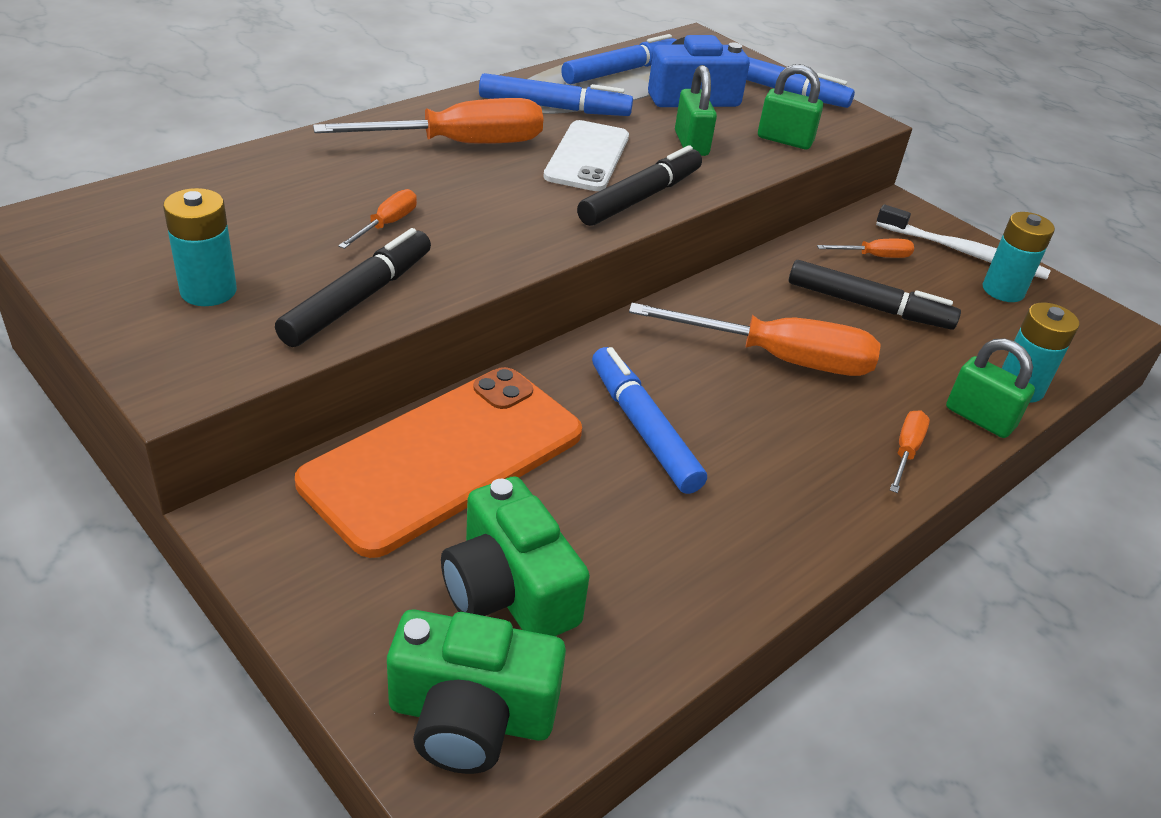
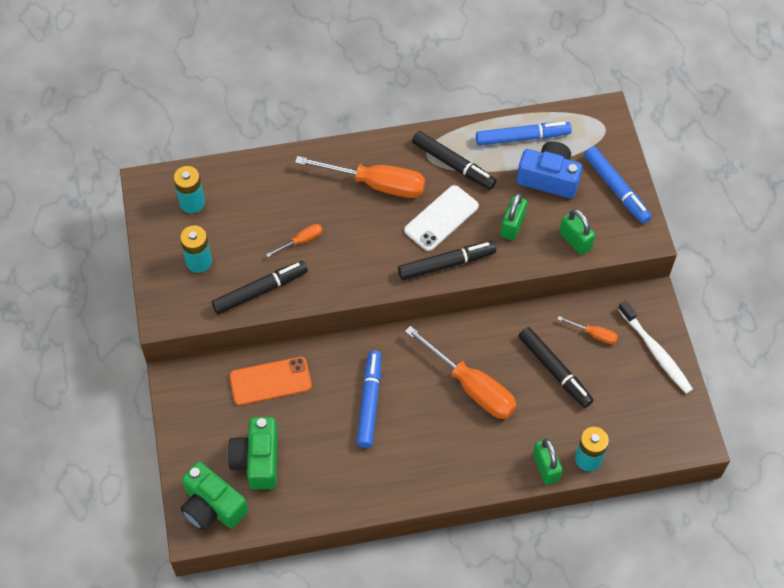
camera: 35 degrees right, 20 degrees up
orange phone [295,367,582,558] -> orange phone [229,357,312,405], size x0.59
blue marker [479,73,633,116] -> black marker [412,131,497,190]
orange screwdriver [890,410,930,493] -> none
turquoise battery [983,212,1055,302] -> turquoise battery moved to [173,166,205,213]

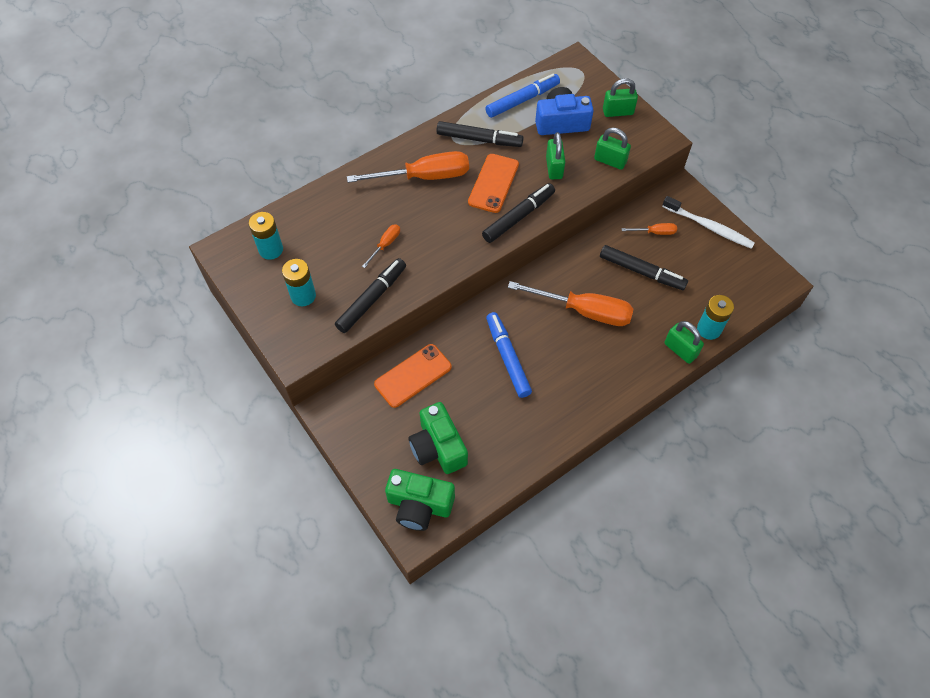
camera: 25 degrees left, 0 degrees up
white phone [404,185,479,251] -> orange phone [468,154,519,213]
blue marker [584,146,652,224] -> green padlock [603,78,638,117]

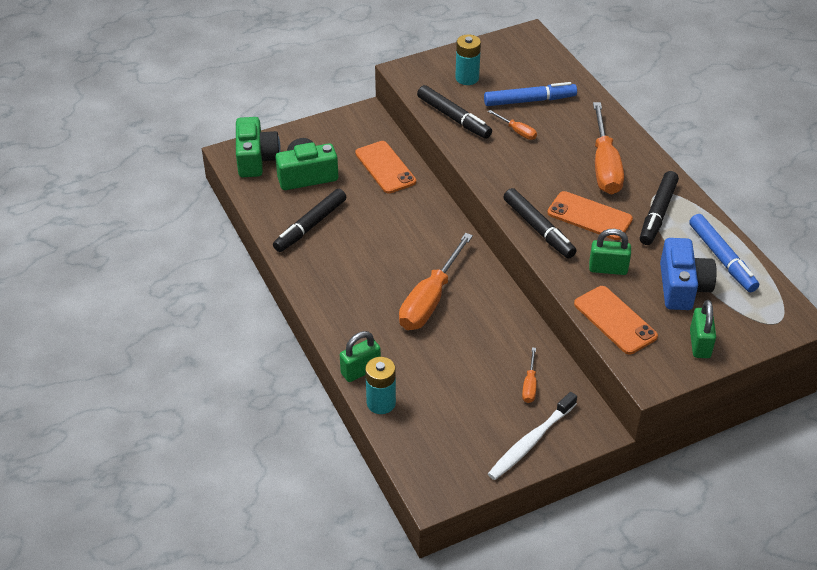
camera: 100 degrees right, 15 degrees down
turquoise battery [249,212,283,260] -> none
green camera [385,469,455,531] -> green camera turned 150 degrees clockwise [236,117,281,177]
blue marker [486,312,532,398] -> blue marker moved to [484,82,577,106]
green padlock [594,128,631,170] -> orange phone [574,286,658,354]
black marker [600,245,688,290] -> black marker moved to [273,189,346,252]

